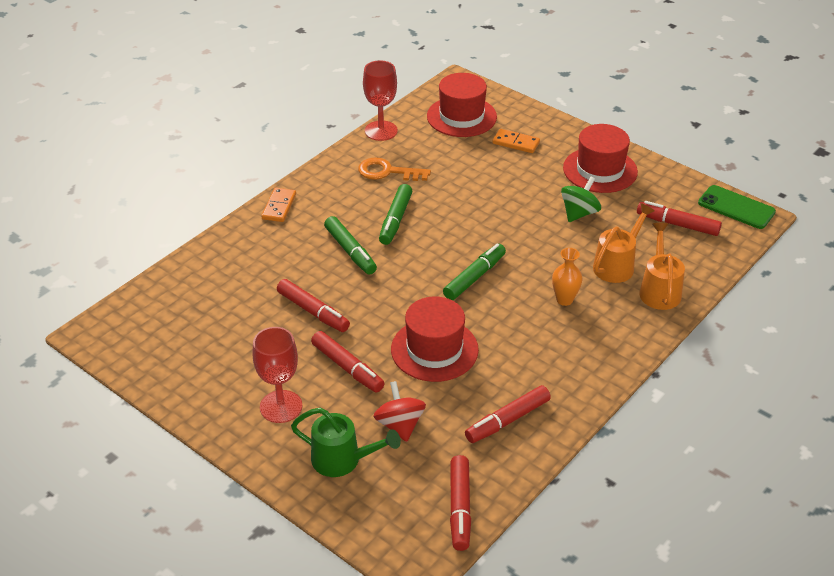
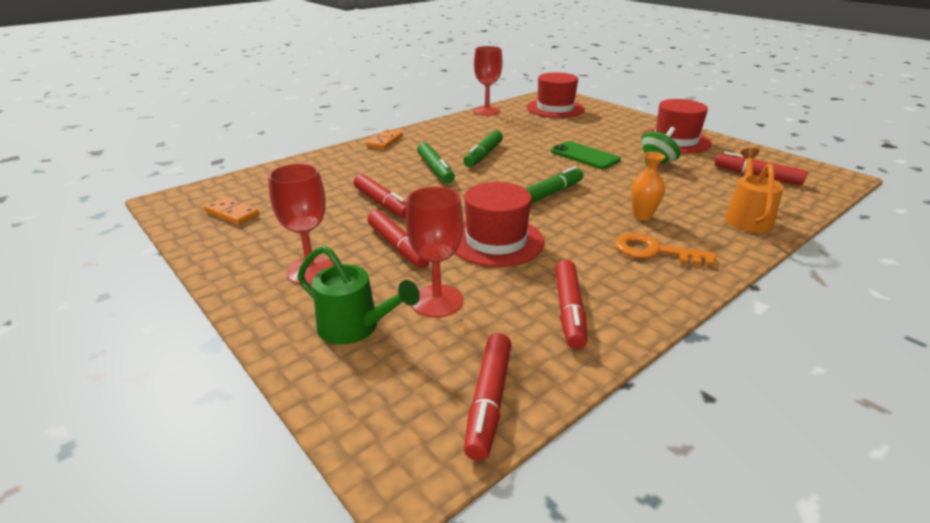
camera: 10 degrees right, 10 degrees down
orange key [358,157,431,181] -> orange key moved to [615,233,717,266]
red spinning top [373,381,426,442] -> red goblet [405,186,463,318]
red marker [465,385,551,443] -> red marker turned 60 degrees counterclockwise [555,260,587,349]
orange domino [492,129,540,153] -> orange domino moved to [204,197,259,225]
orange watering can [593,203,655,283] -> none
green phone [698,185,776,229] -> green phone moved to [551,141,621,169]

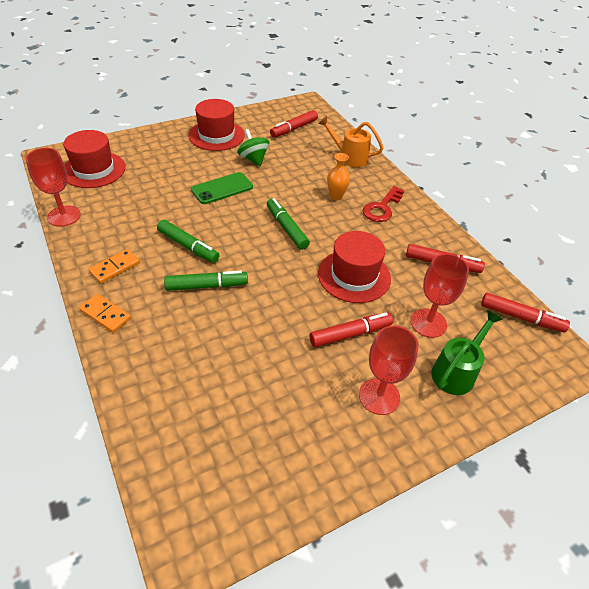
camera: 80 degrees left, 15 degrees up
orange domino [204,197,259,225] -> orange domino moved to [88,249,140,284]
red marker [354,174,407,219] -> none
orange key [615,233,717,266] -> red key [363,186,404,222]

